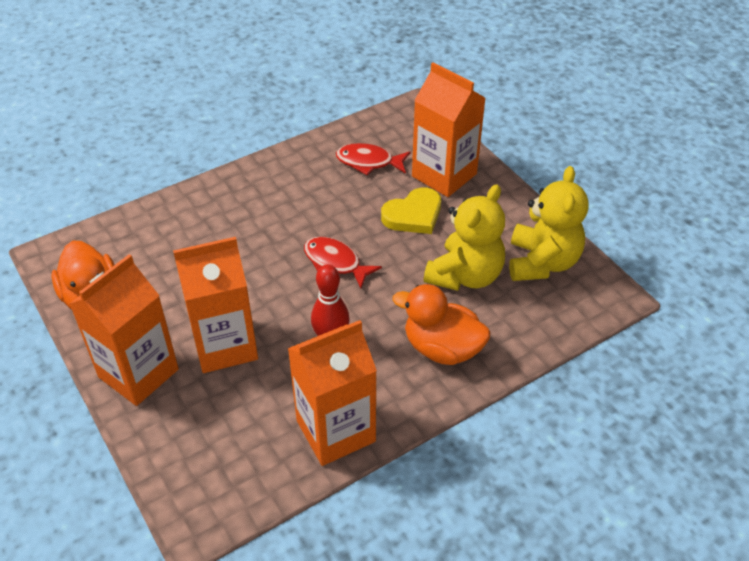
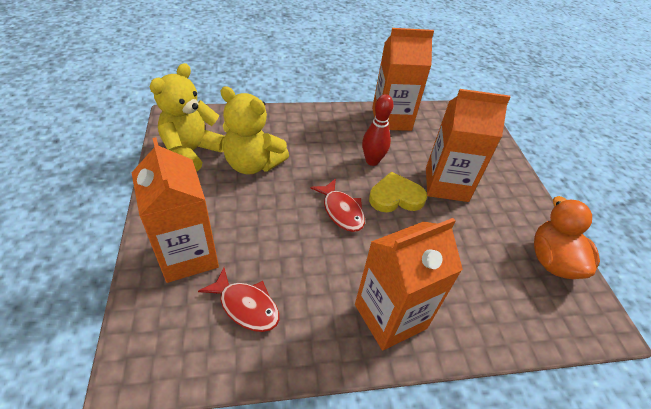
camera: 160 degrees left, 0 degrees up
orange carton [70,254,179,406] -> orange carton moved to [355,218,463,351]
yellow heart [381,187,441,234] -> yellow heart moved to [369,171,427,212]
orange duck [392,284,490,365] -> none
yellow teddy bear [424,184,505,291] -> yellow teddy bear turned 120 degrees counterclockwise [220,86,289,175]

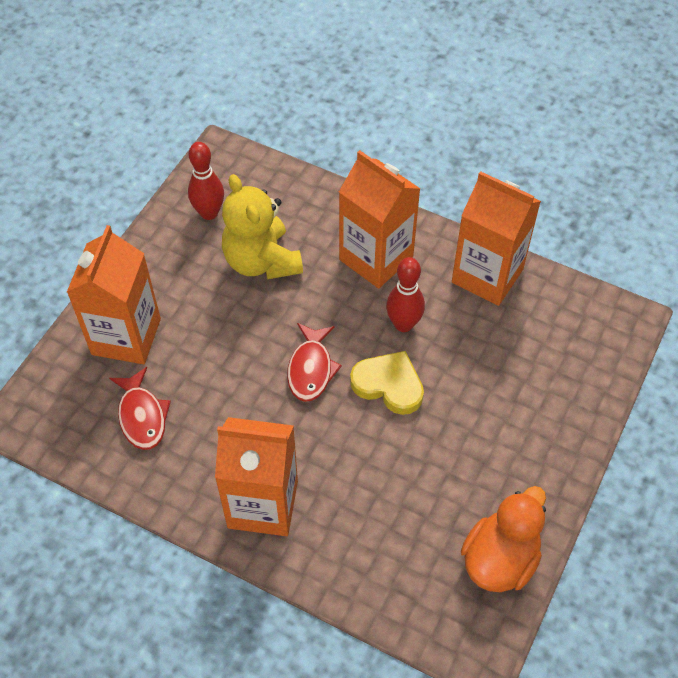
camera: 40 degrees right, 10 degrees up
yellow teddy bear [150,63,225,172] -> red bowling pin [188,142,224,220]
orange carton [426,89,511,202] -> orange carton moved to [339,150,420,288]

